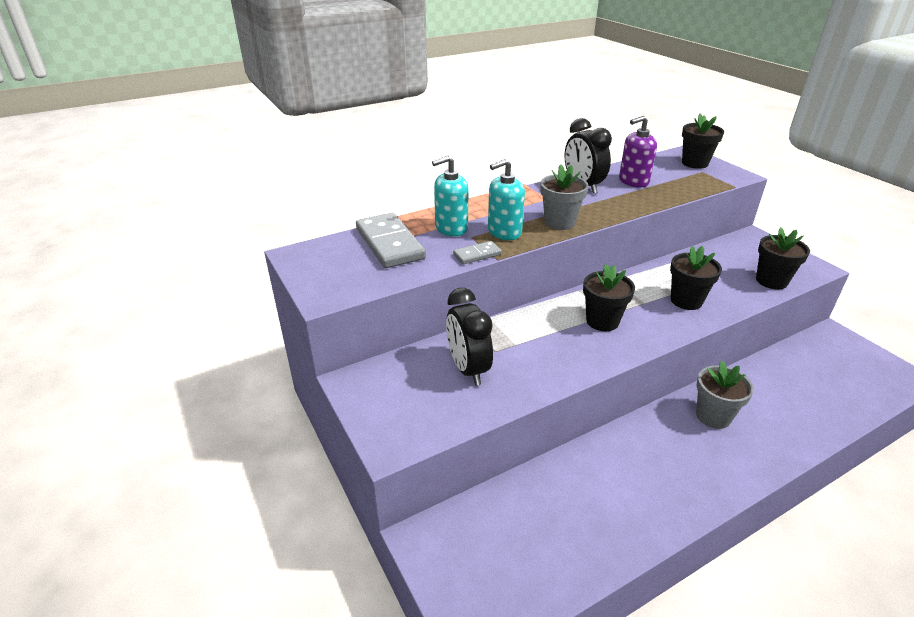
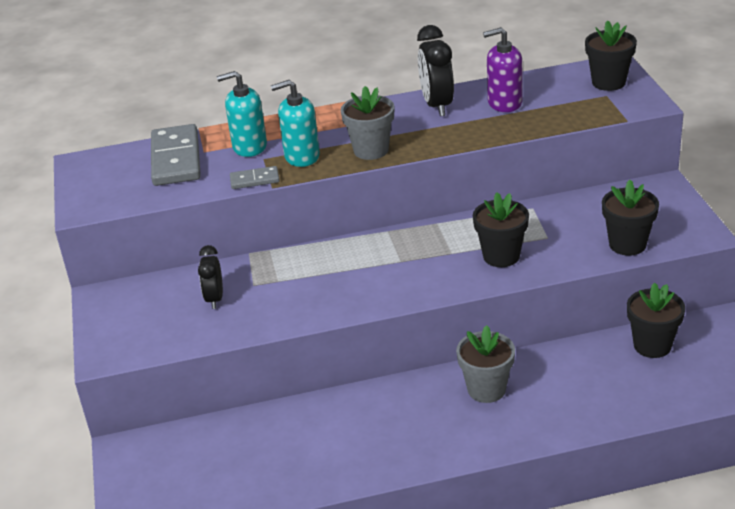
camera: 20 degrees right, 0 degrees up
black clock [446,288,493,386] -> black clock [198,245,223,309], size x0.64
black flower pot [583,264,635,331] -> black flower pot moved to [627,282,685,358]

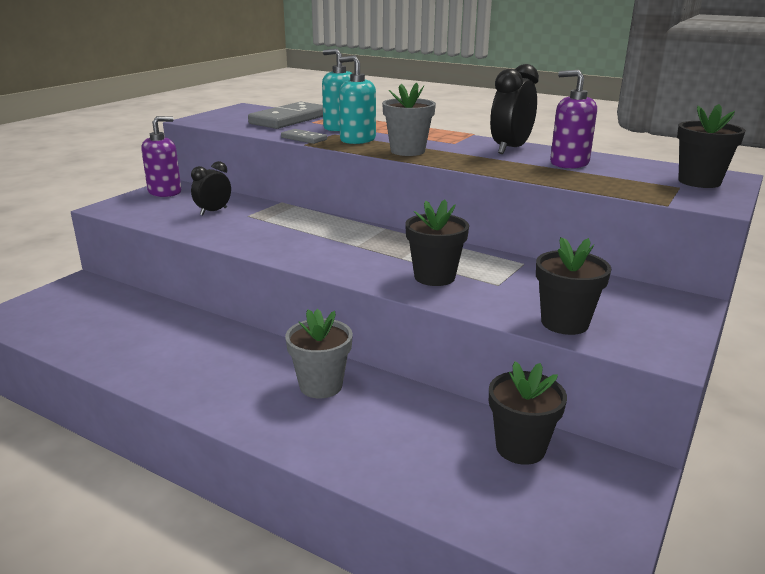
camera: 40 degrees right, 10 degrees down
none -> purple soap dispenser [141,116,181,197]

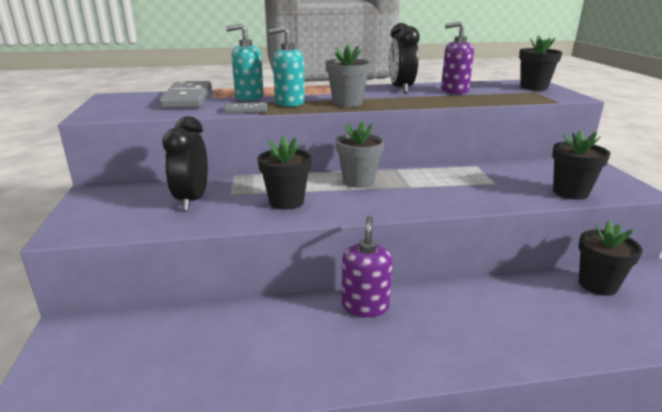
camera: 40 degrees left, 0 degrees up
purple soap dispenser [141,116,181,197] -> purple soap dispenser moved to [342,216,393,317]
black clock [191,161,231,215] -> black clock [162,116,208,211], size x1.57
grey flower pot [285,309,353,399] -> grey flower pot moved to [336,121,385,188]
black flower pot [405,200,469,286] -> black flower pot moved to [257,136,312,210]

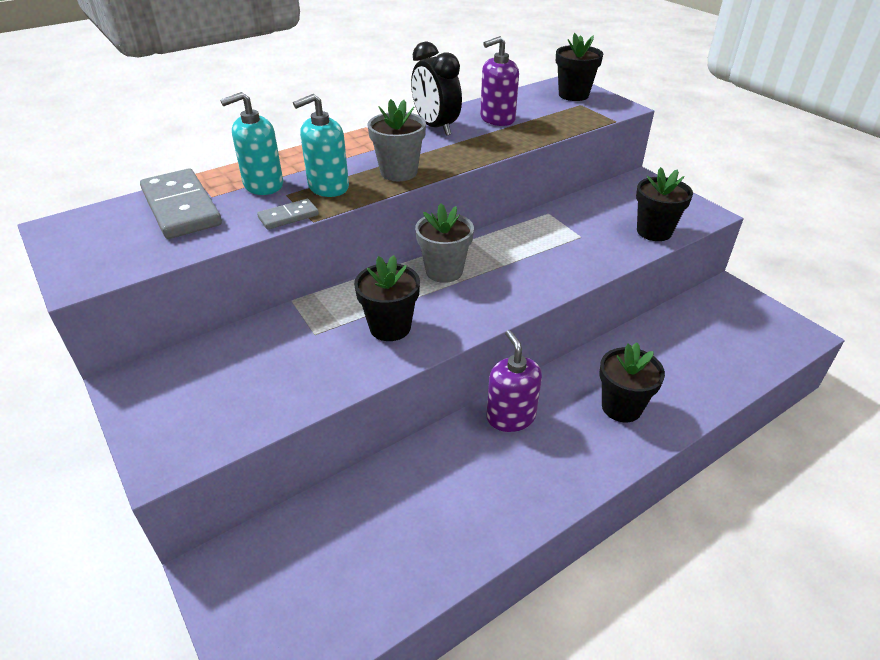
camera: 25 degrees left, 15 degrees up
black clock [162,116,208,211] -> none
black flower pot [579,220,643,296] -> black flower pot moved to [599,342,665,422]

